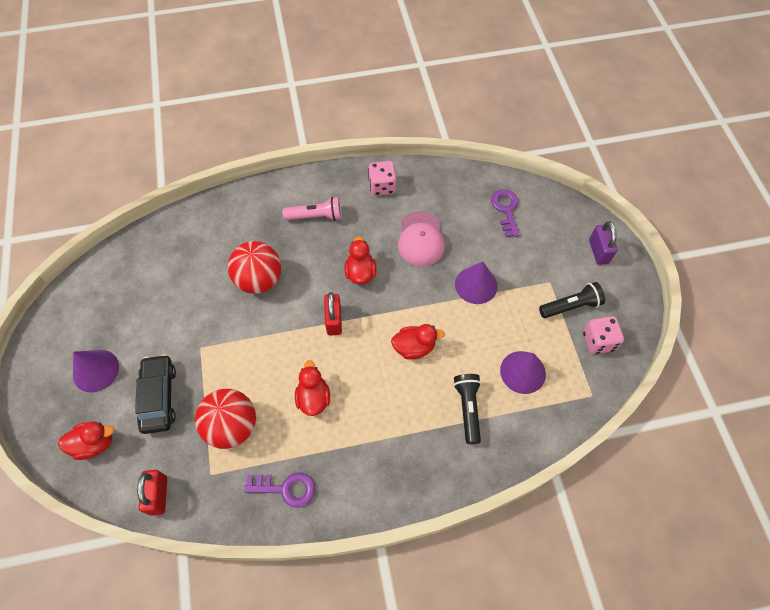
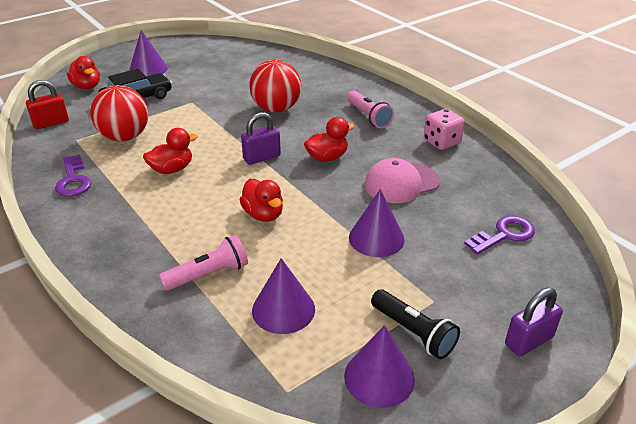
camera: 65 degrees right, 25 degrees down
red padlock [324,292,342,336] -> purple padlock [241,112,281,165]
black flashlight [453,374,481,444] -> pink flashlight [159,235,248,291]
pink dice [583,316,624,354] -> purple cone [344,325,415,408]

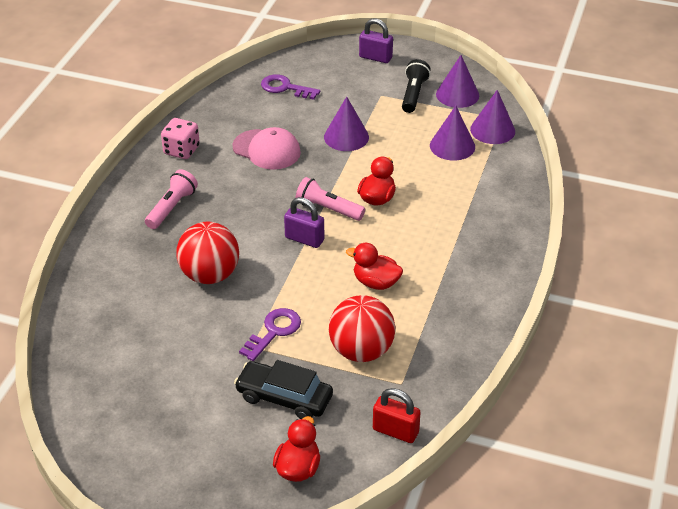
camera: 125 degrees left, 5 degrees up
purple key [55,155,91,197] -> purple key moved to [239,308,301,361]
purple cone [129,30,167,76] -> purple cone moved to [470,90,515,144]
pink flashlight [159,235,248,291] -> pink flashlight moved to [296,177,365,221]
red duck [304,117,355,162] -> none

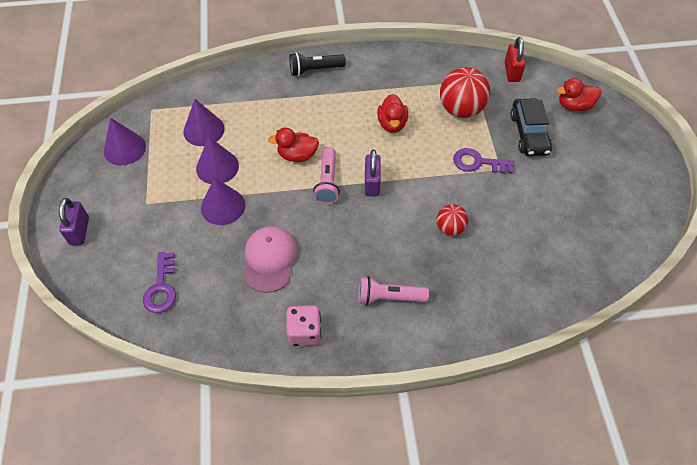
camera: 115 degrees left, 15 degrees up
red ball [176,222,239,284] -> red ball [436,204,468,236], size x0.57
black flashlight [402,59,431,113] -> black flashlight moved to [289,53,346,76]
purple cone [470,90,515,144] -> purple cone moved to [196,137,239,184]

